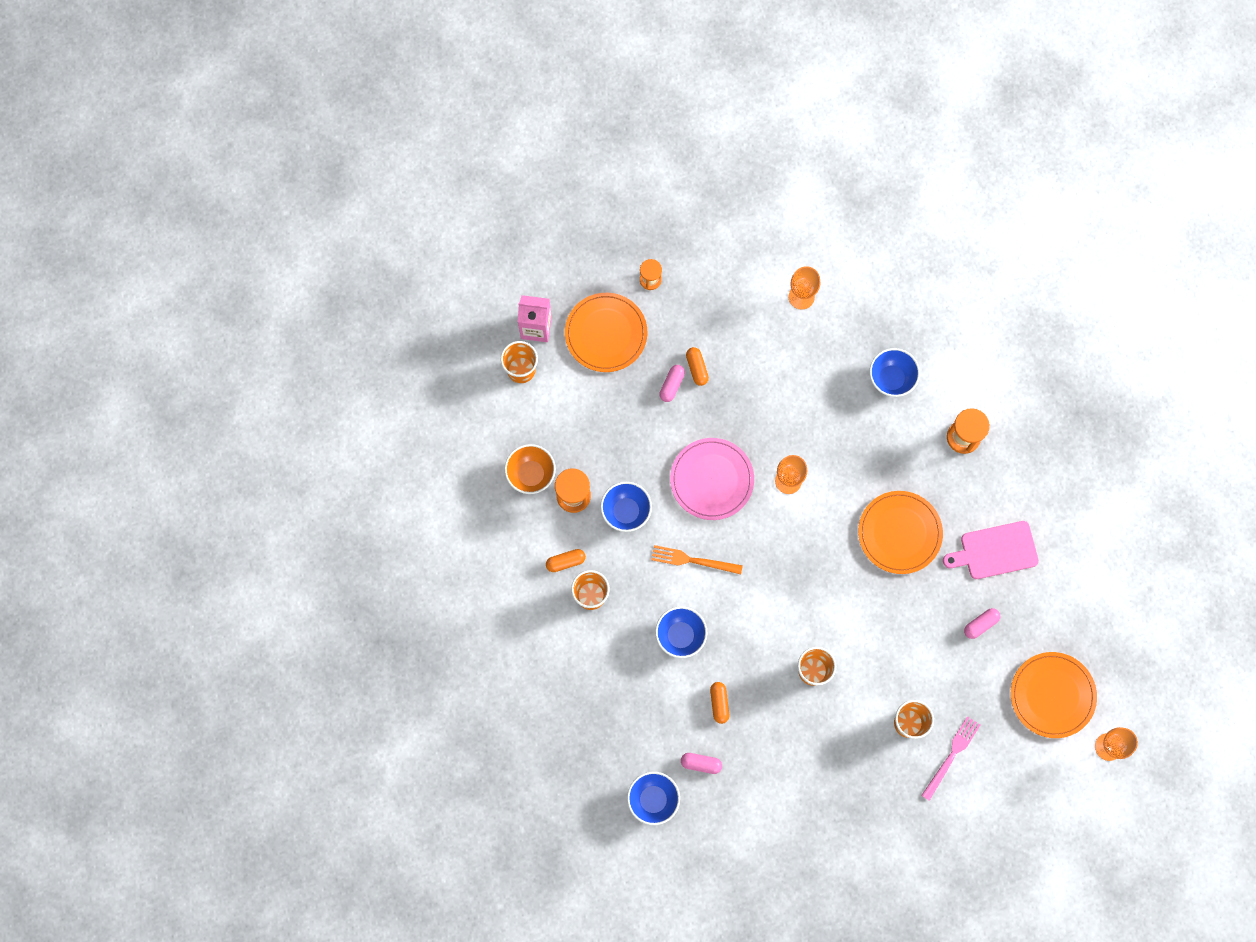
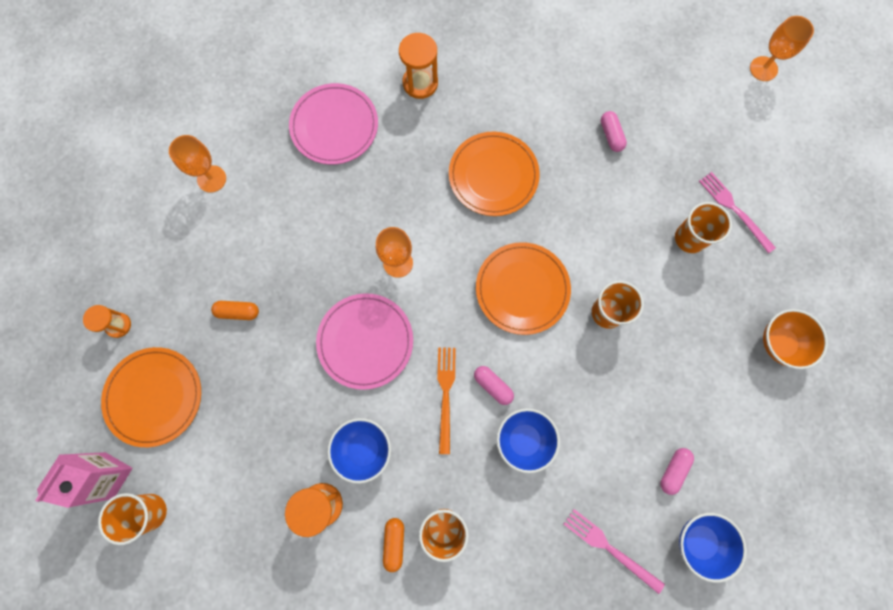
camera: 70 degrees left, 0 degrees up
orange bowl [504,444,556,494] -> orange bowl moved to [763,309,828,369]
orange fork [651,545,743,574] -> orange fork turned 150 degrees clockwise [437,347,456,454]
pink capsule [659,365,685,402] -> pink capsule moved to [474,366,514,405]
orange capsule [710,682,729,724] -> none
blue bowl [869,348,920,397] -> pink plate [289,83,378,165]
pink cutting board [943,521,1039,579] -> none
orange plate [1011,652,1097,738] -> orange plate moved to [476,242,571,335]
none -> pink fork [564,509,665,594]

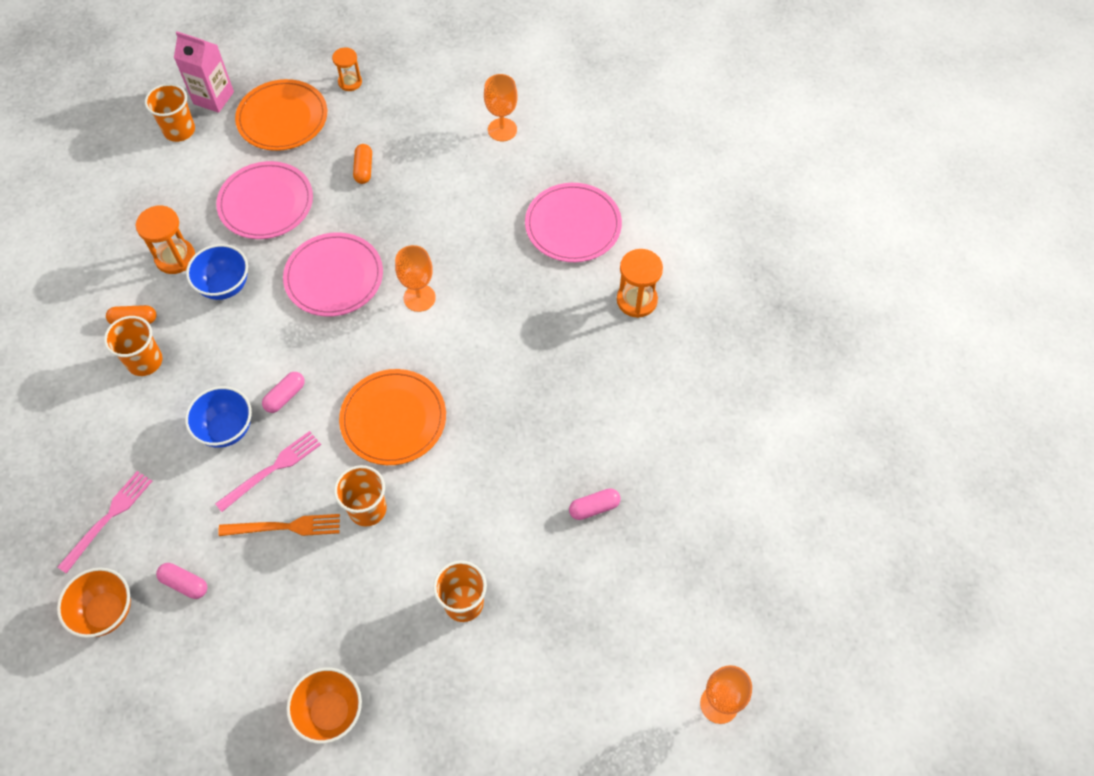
camera: 85 degrees right, 15 degrees down
orange fork [437,347,456,454] -> orange fork moved to [218,514,340,536]
orange plate [449,132,540,216] -> none
blue bowl [679,513,747,583] -> orange bowl [57,567,131,638]
pink fork [699,172,776,253] -> pink fork moved to [215,431,321,512]
none -> pink plate [216,161,313,239]

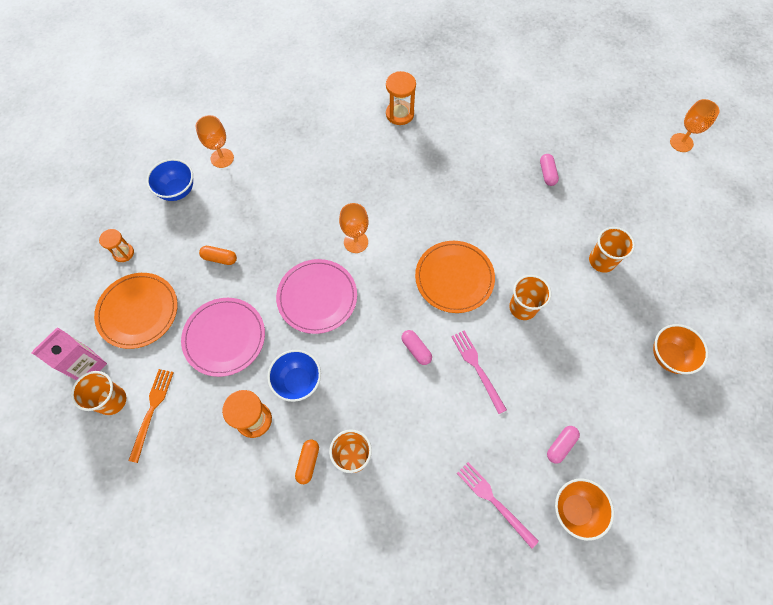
camera: 75 degrees left, 5 degrees up
blue bowl [185,386,252,448] -> blue bowl moved to [146,159,193,201]
orange fork [218,514,340,536] -> orange fork moved to [128,369,174,463]
pink plate [525,183,622,262] -> none

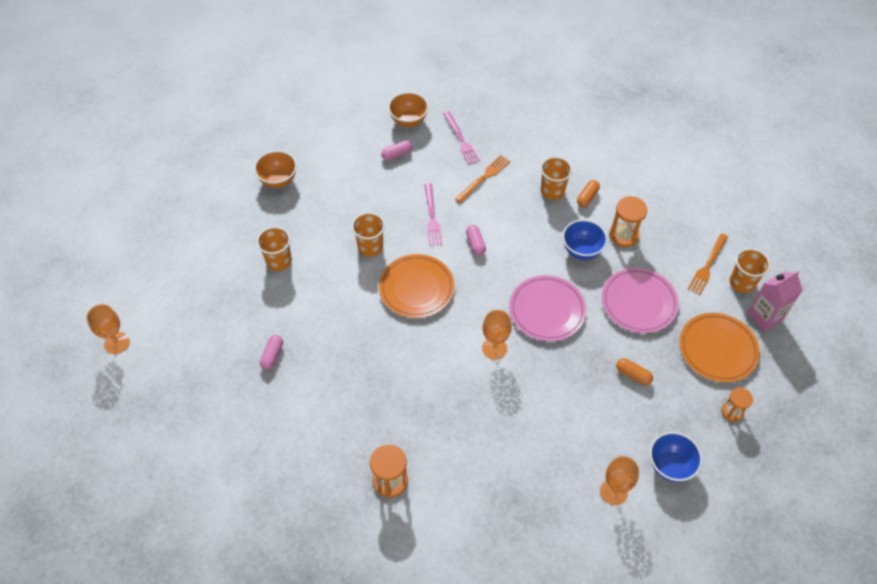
camera: 160 degrees left, 10 degrees down
none -> orange fork [455,155,510,203]

